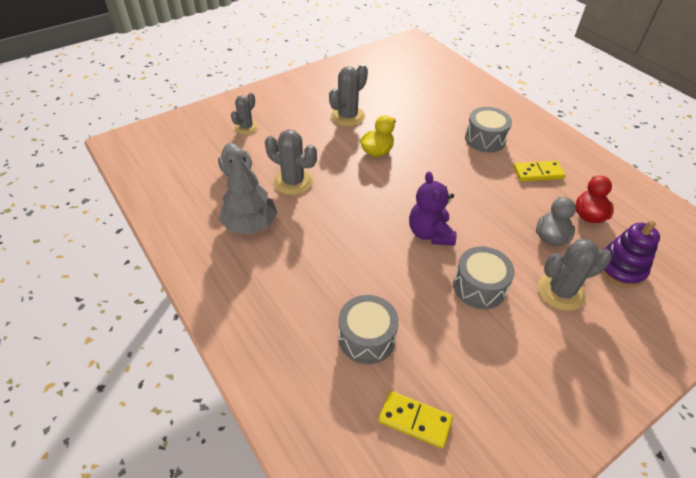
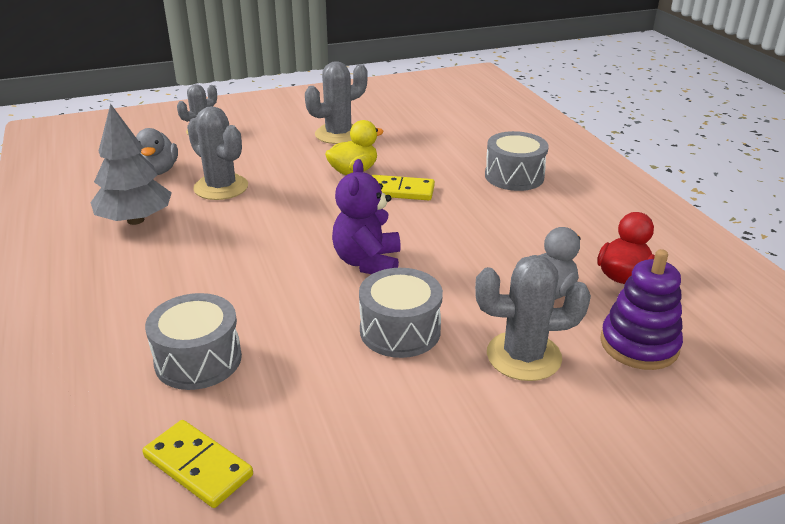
camera: 15 degrees right, 15 degrees down
yellow domino [513,161,566,182] -> yellow domino moved to [371,175,435,200]

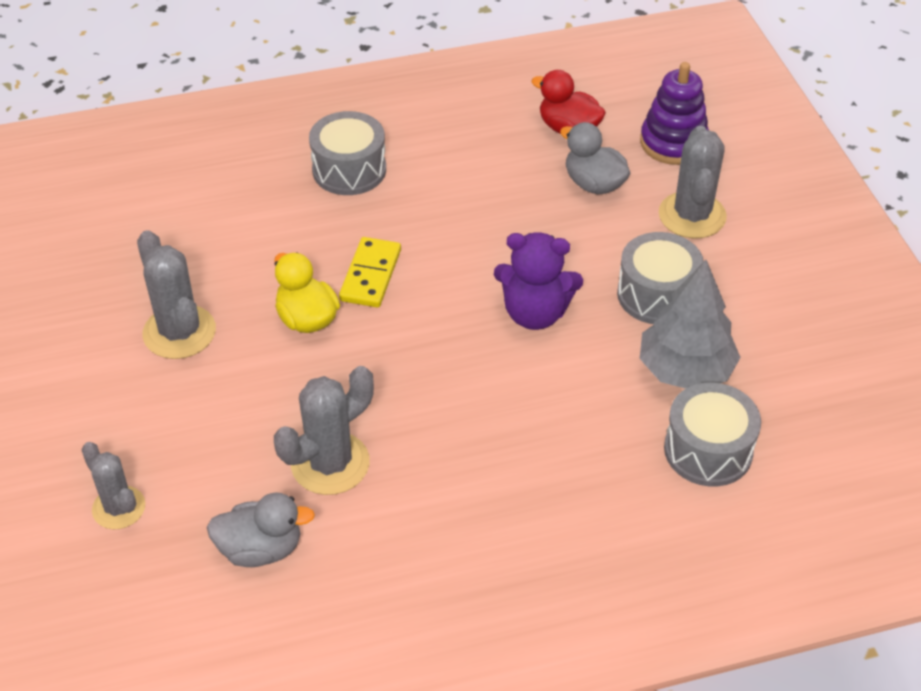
camera: 85 degrees left, 15 degrees up
grey tree [91,103,172,225] -> grey tree moved to [640,260,741,389]
yellow domino [142,420,253,508] -> none

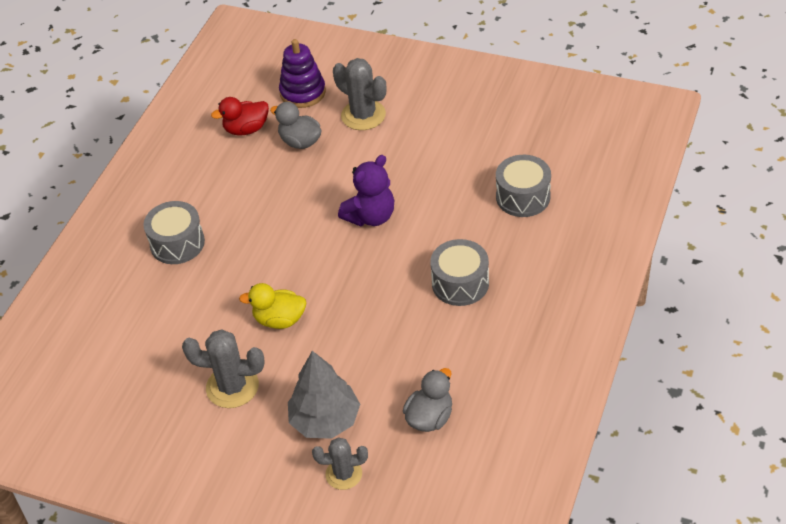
camera: 50 degrees left, 0 degrees up
grey cactus [274,366,374,495] -> none
yellow domino [339,237,401,308] -> none
grey duck [560,122,630,194] -> grey duck turned 45 degrees clockwise [270,102,321,149]
grey drum [617,232,704,324] -> grey drum moved to [430,239,489,306]
grey tree [640,260,741,389] -> grey tree moved to [288,351,360,439]

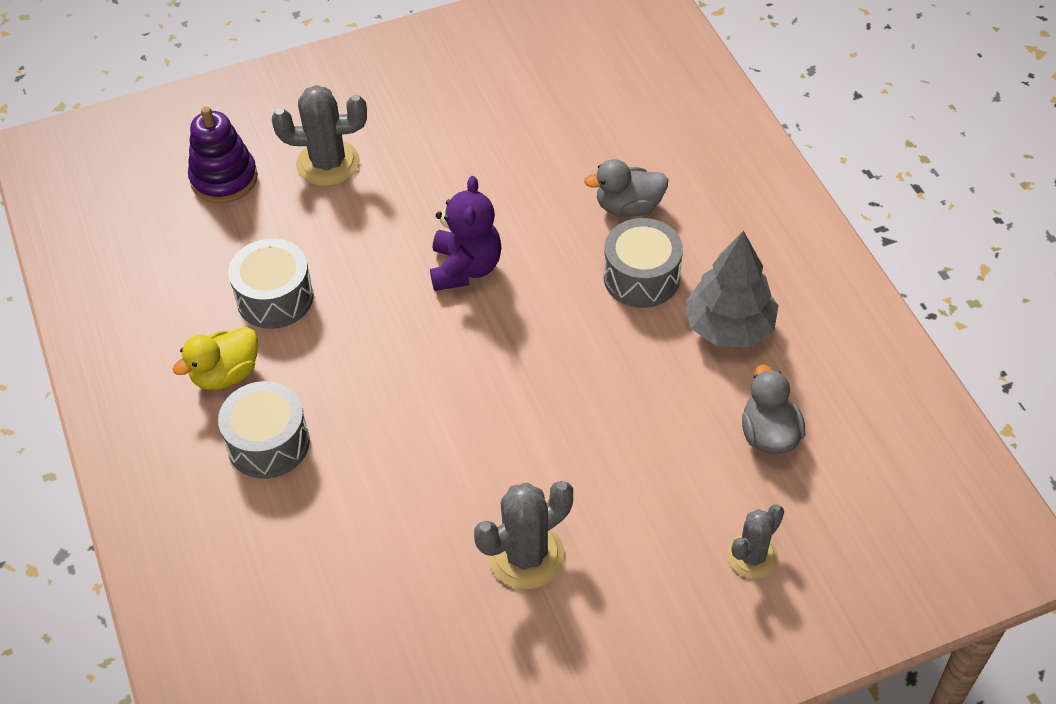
camera: 45 degrees left, 5 degrees up
red duck [211,97,269,136] -> none
yellow duck [239,283,306,329] -> yellow duck moved to [173,327,258,390]
grey duck [270,102,321,149] -> grey duck moved to [584,159,669,217]
grey tree [288,351,360,439] -> grey tree moved to [685,231,779,347]
grey drum [496,155,551,217] -> grey drum moved to [229,238,314,329]

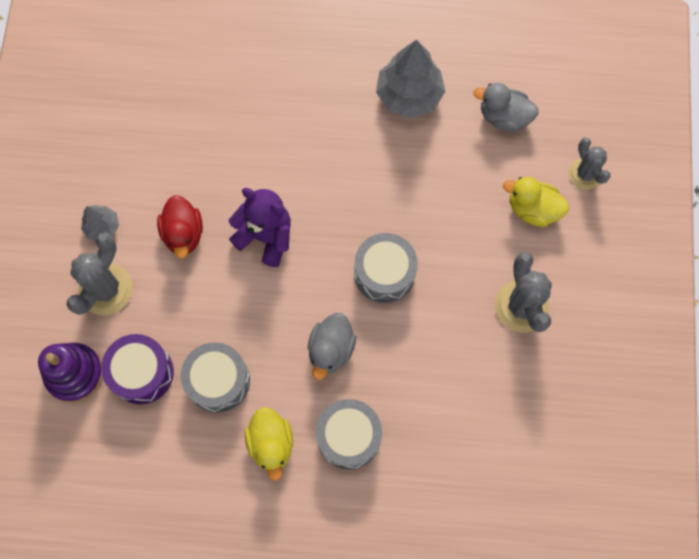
camera: 65 degrees left, 20 degrees up
grey duck [584,159,669,217] -> grey duck moved to [308,313,356,380]
grey drum [604,218,683,308] -> grey drum moved to [354,233,418,303]
none -> grey tree [81,205,119,241]
none -> purple drum [101,334,174,404]
none -> red duck [157,195,203,259]
none -> yellow duck [503,177,569,227]

